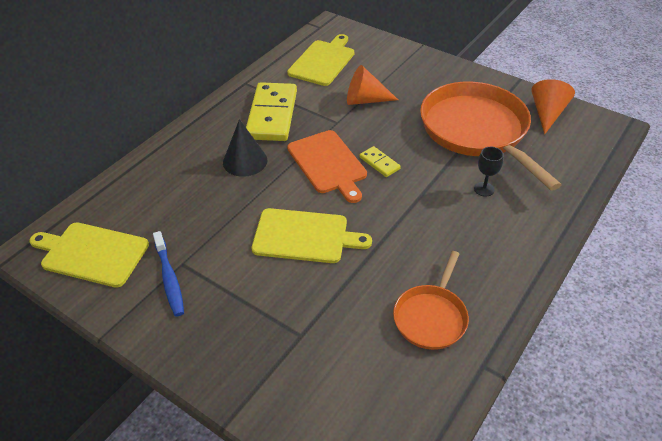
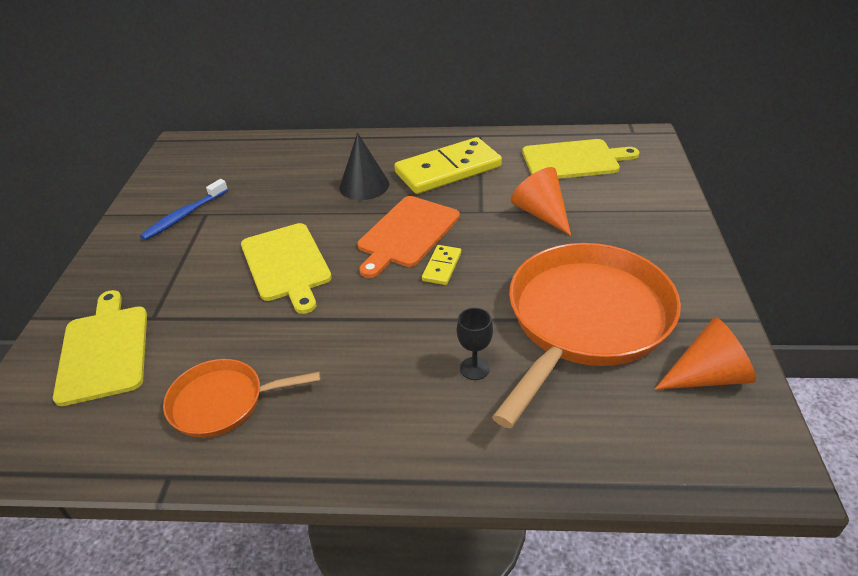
camera: 60 degrees right, 5 degrees down
yellow cutting board [29,222,149,288] -> yellow cutting board moved to [53,290,147,406]

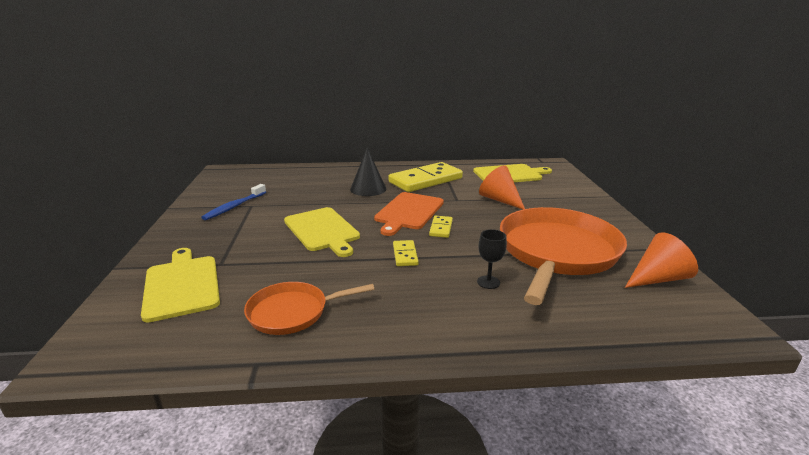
camera: 10 degrees left, 15 degrees down
none -> yellow domino [393,240,419,266]

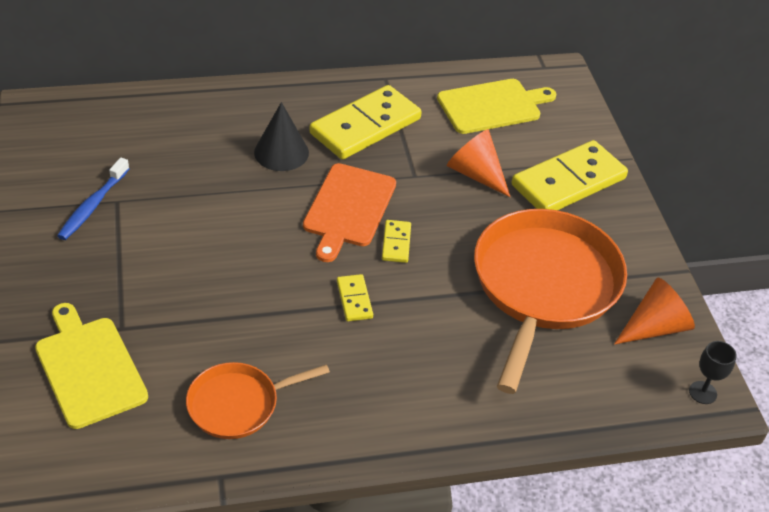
camera: 10 degrees left, 20 degrees up
yellow cutting board [284,207,360,257] -> none
black goblet [477,229,507,289] -> black goblet moved to [689,341,737,404]
none -> yellow domino [511,140,628,210]

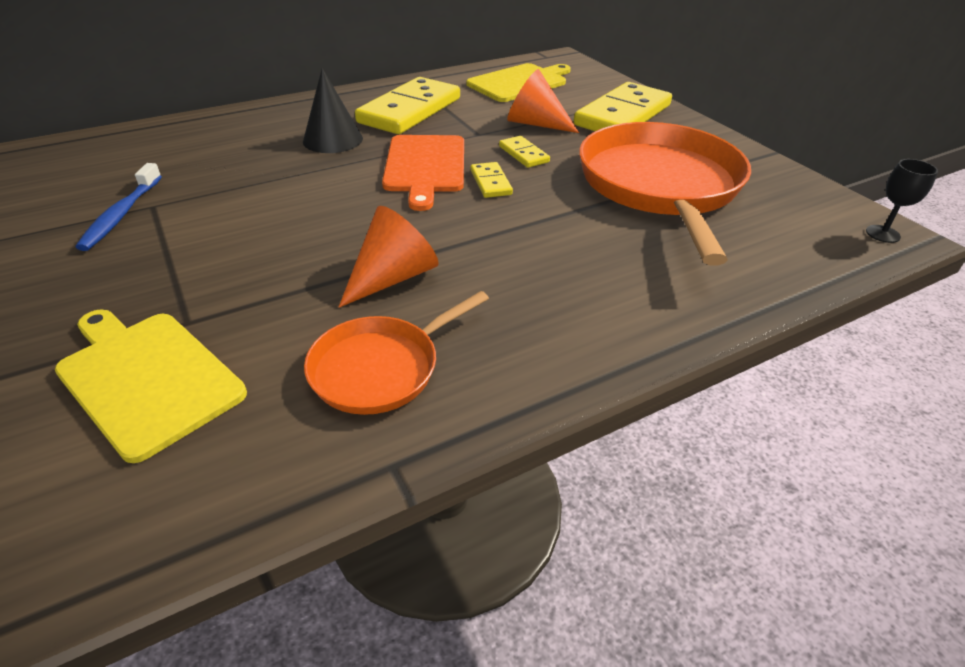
camera: 15 degrees left, 5 degrees down
yellow domino [337,274,373,321] -> yellow domino moved to [499,136,550,168]
orange cone [614,278,695,345] -> orange cone moved to [339,206,438,308]

